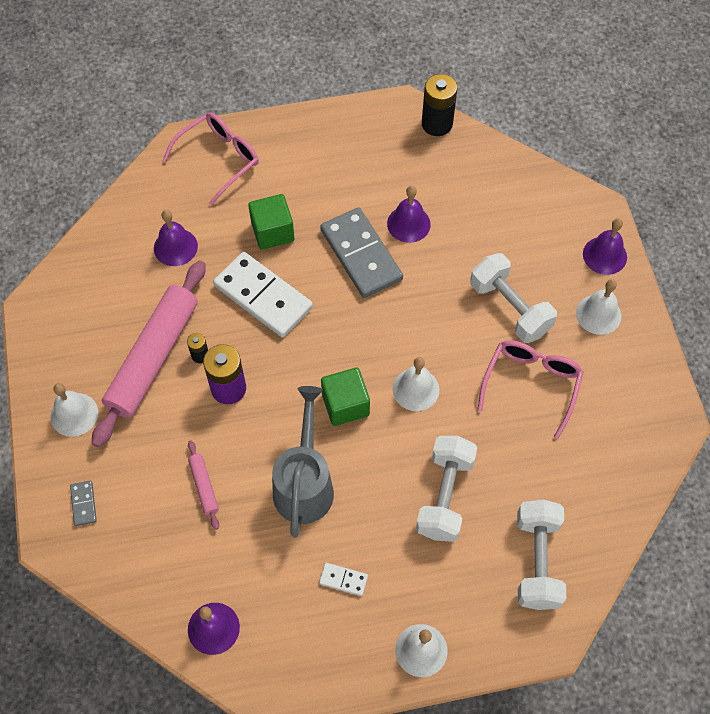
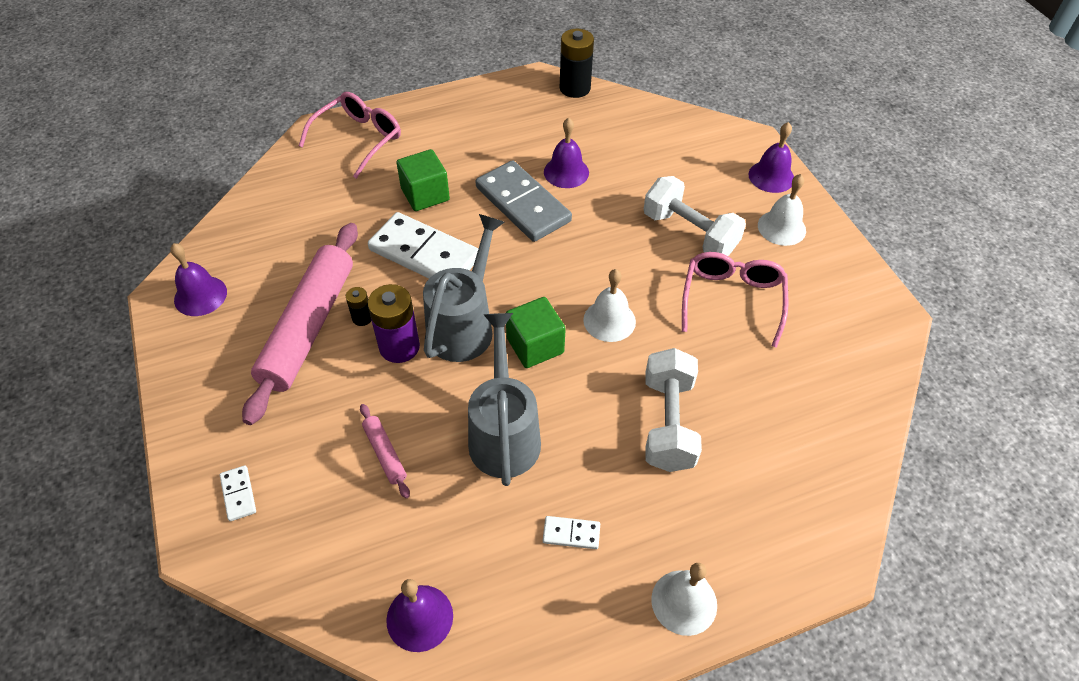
camera: 10 degrees left, 10 degrees down
white bell [51,383,98,437] -> none
grey domino [70,481,97,526] -> white domino [220,465,256,521]
purple bell [154,210,198,266] -> purple bell moved to [170,243,227,316]
white dumbbell [517,499,566,610] -> none
none -> grey watering can [423,214,505,362]

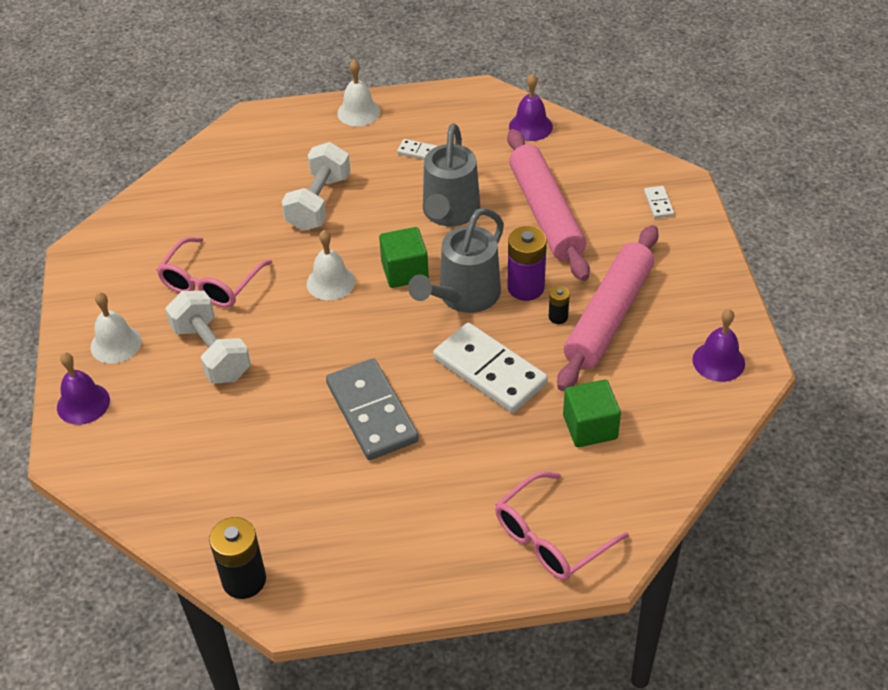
camera: 165 degrees left, 5 degrees down
pink rolling pin [360,404,410,498] -> pink rolling pin [507,129,590,281], size x2.38
green cube [396,149,450,211] -> green cube moved to [563,380,621,447]
purple bell [544,118,589,188] -> none

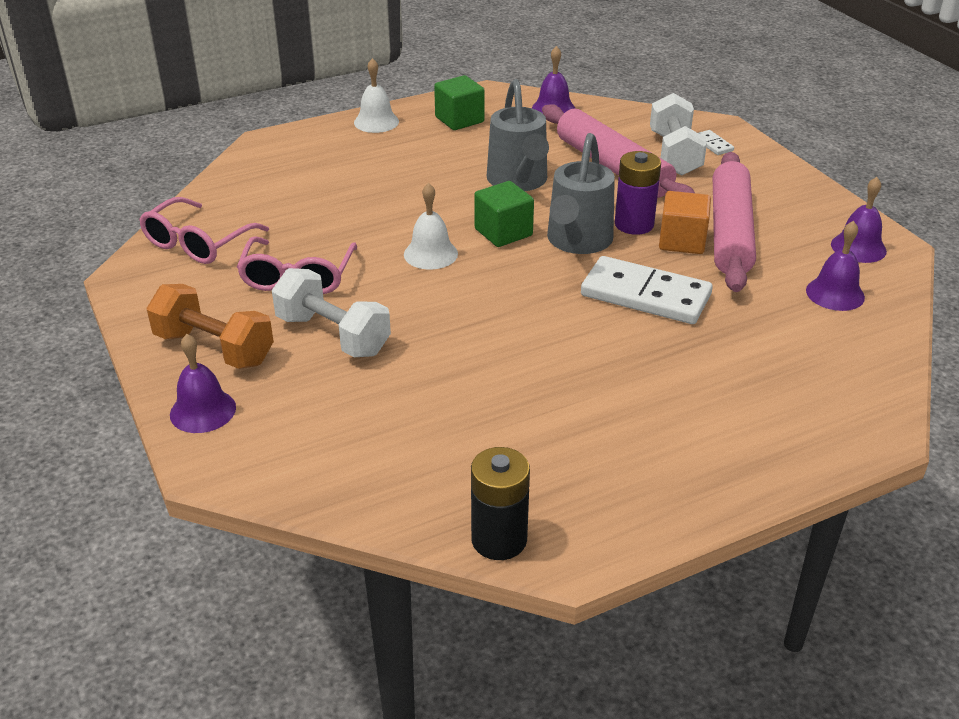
camera: 20 degrees left, 10 degrees down
white bell [91,292,142,364] -> orange dumbbell [146,284,274,369]
white dumbbell [282,142,350,231] -> white dumbbell moved to [650,93,707,176]
grey domino [326,358,419,460] -> none
white domino [397,139,437,159] -> none
pink glasses [495,472,629,580] -> pink glasses moved to [139,197,269,264]
black battery [549,286,570,324] -> orange cube [659,191,711,254]
green cube [563,380,621,447] -> green cube moved to [434,75,485,130]
none -> purple bell [806,221,865,311]

